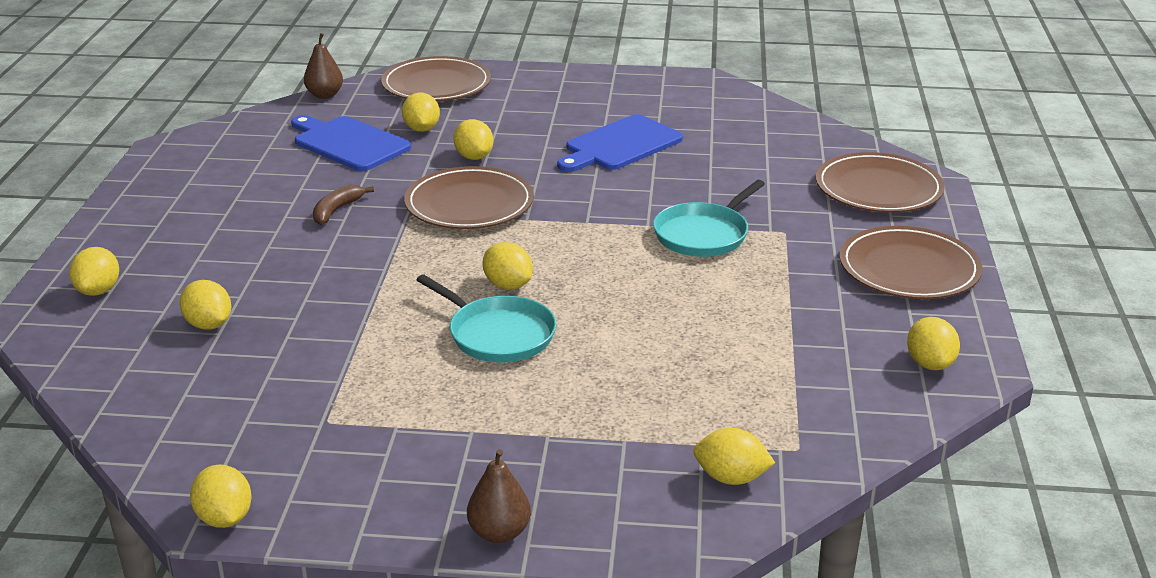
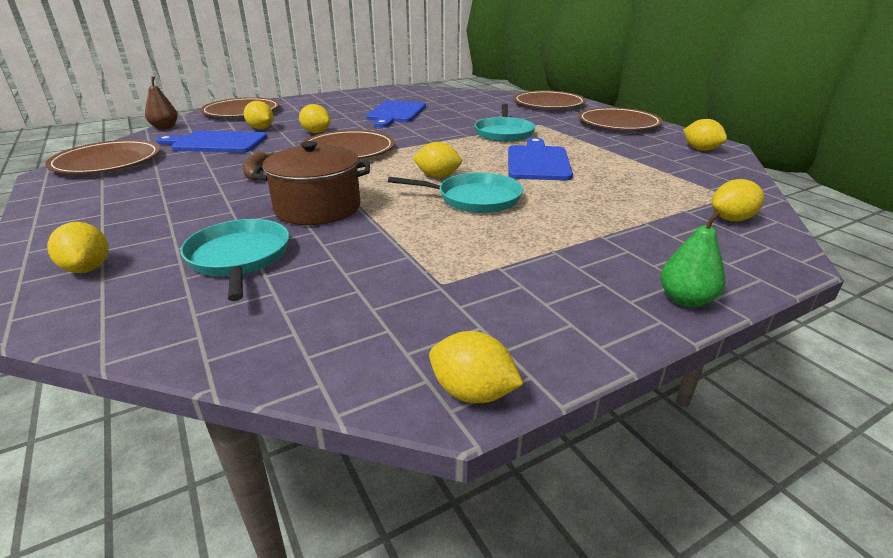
camera: 35 degrees left, 0 degrees up
yellow lemon [179,280,231,330] -> turquoise pan [180,219,289,301]
brown pear [467,449,531,543] -> green pear [660,210,726,308]
none -> brown plate [45,140,160,174]
none -> brown pot [251,141,370,225]
none -> blue cutting board [508,138,573,181]

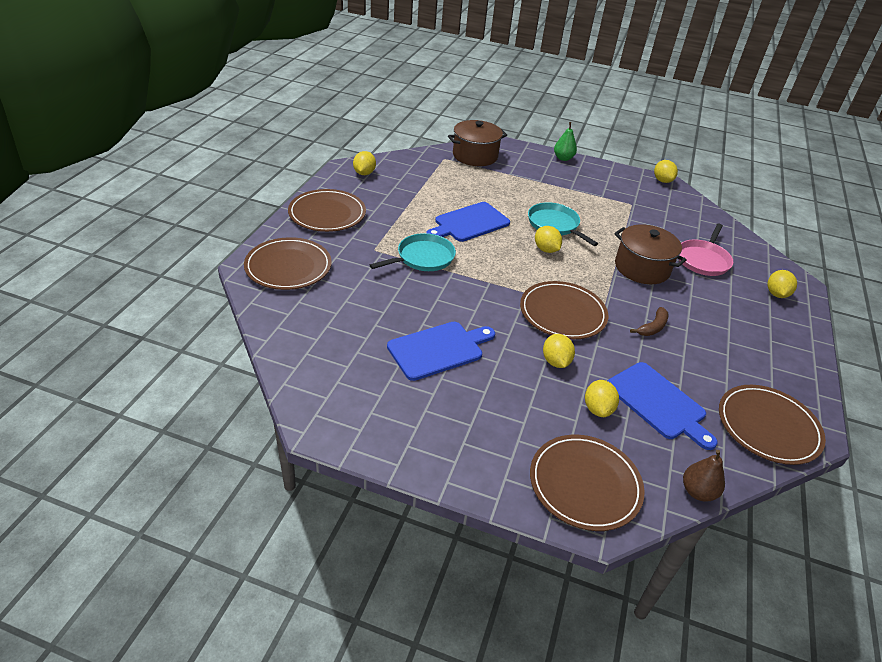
camera: 135 degrees left, 10 degrees up
turquoise pan [180,219,289,301] -> pink pan [679,224,733,276]
yellow lemon [712,179,764,221] -> brown pot [448,120,507,166]

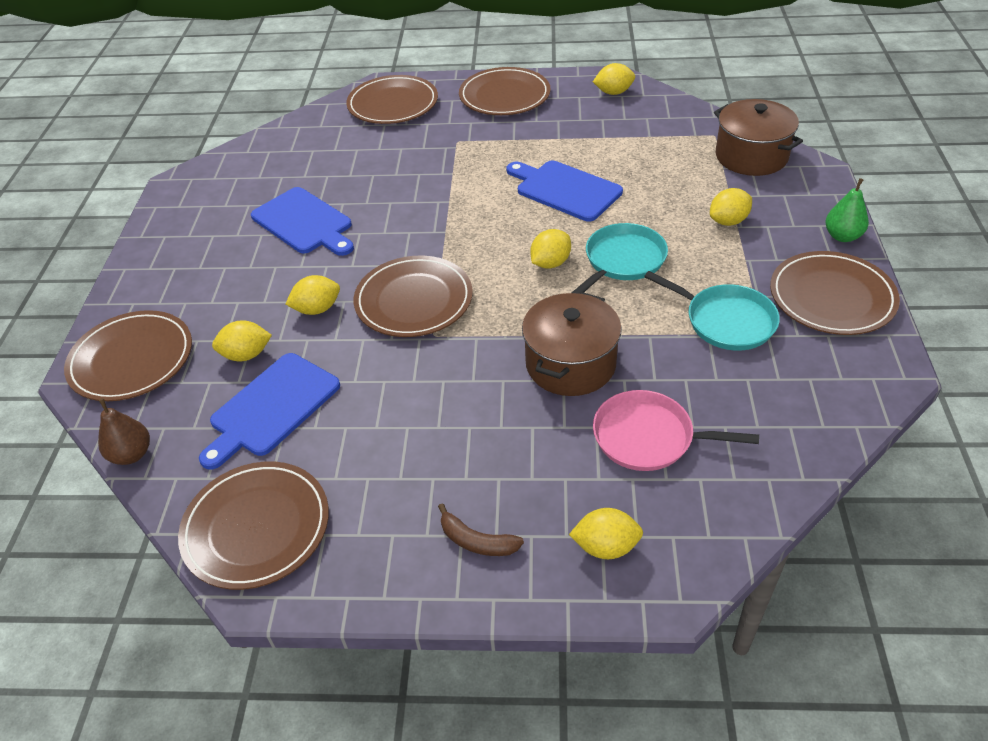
camera: 80 degrees right, 5 degrees up
turquoise pan [370,233,456,271] -> turquoise pan moved to [644,271,780,351]
brown banana [630,307,668,336] -> brown banana moved to [438,503,524,556]
yellow lemon [654,160,678,183] -> yellow lemon moved to [710,188,752,226]
none -> brown plate [770,251,900,335]

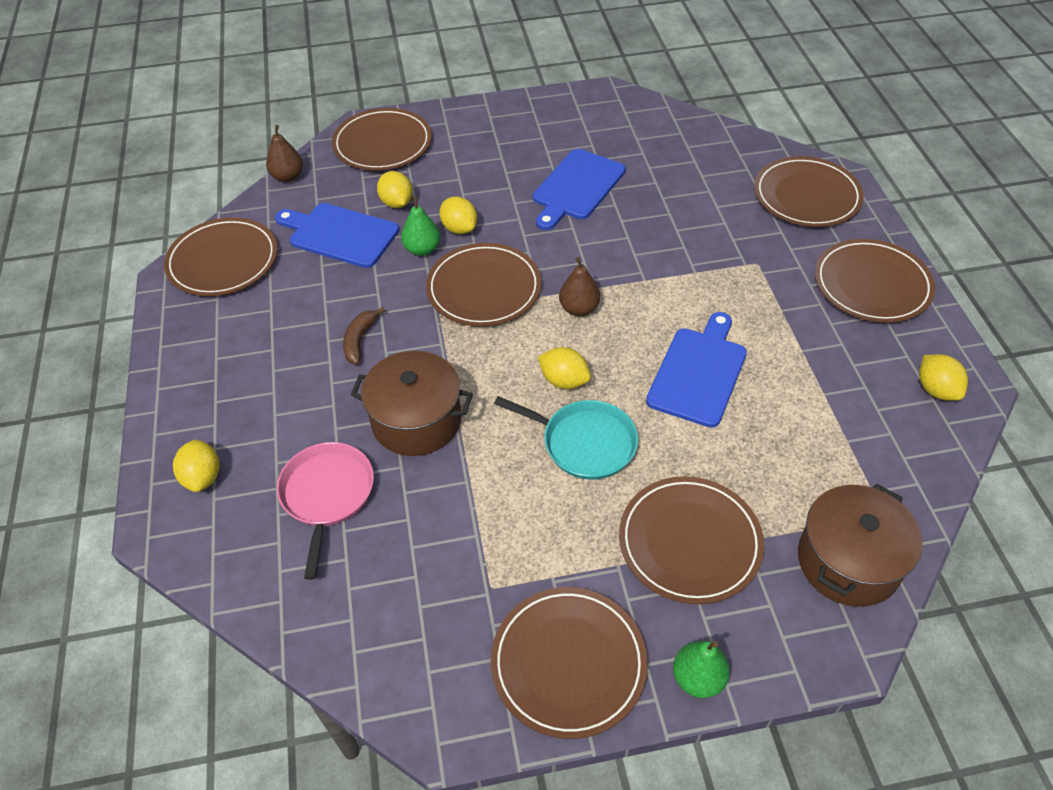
camera: 75 degrees right, 5 degrees up
brown banana [438,503,524,556] -> brown banana moved to [343,307,385,365]
turquoise pan [644,271,780,351] -> none
yellow lemon [710,188,752,226] -> brown plate [619,476,764,604]
none -> green pear [401,196,440,256]
none -> brown pear [559,257,600,316]

